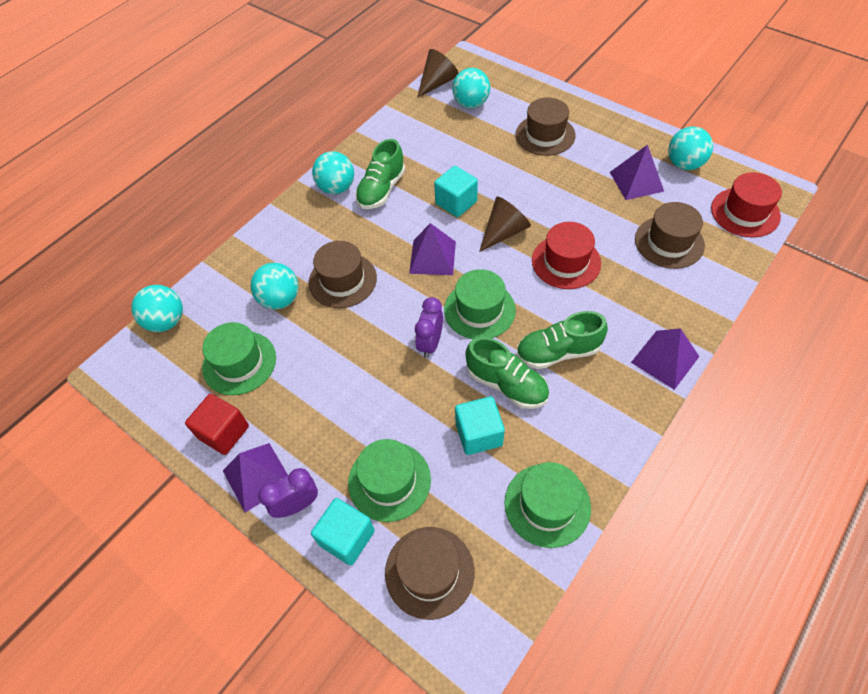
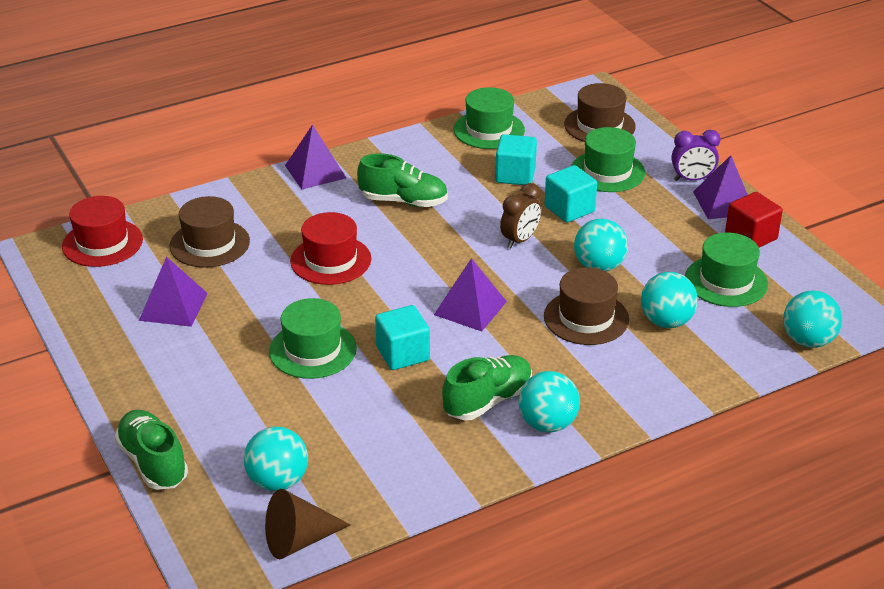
camera: 160 degrees left, 20 degrees down
turquoise cube [311,498,375,566] -> turquoise cube moved to [545,165,597,222]
purple clock [415,297,443,358] -> brown clock [500,183,542,248]
green hat [444,269,516,339] -> green hat moved to [269,298,357,379]
green shoe [465,337,549,409] -> green shoe moved to [115,410,188,490]
brown cone [479,196,531,252] -> none
brown hat [515,97,576,156] -> none
turquoise ball [668,127,713,170] -> turquoise ball moved to [574,219,628,272]

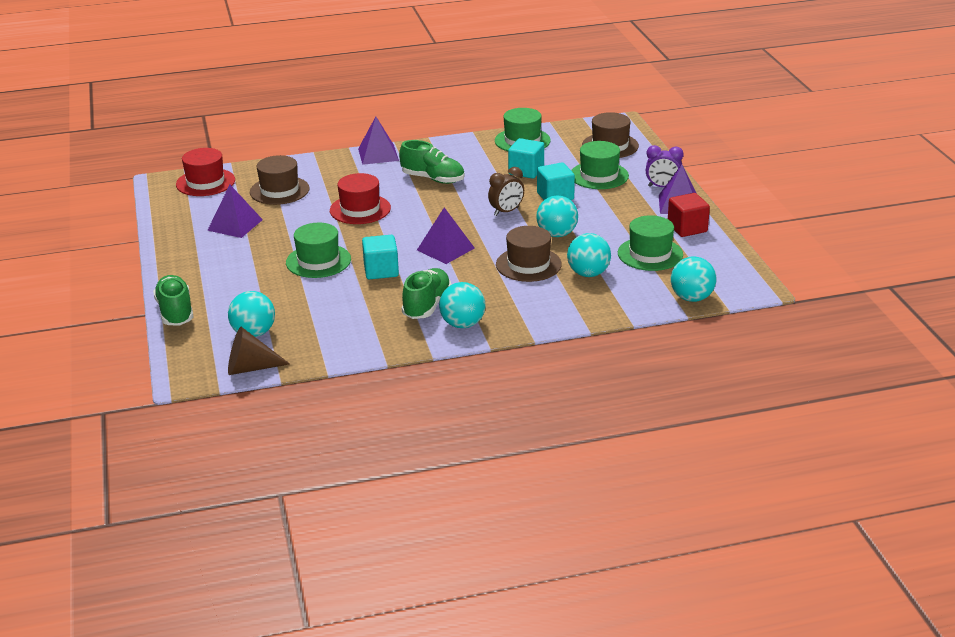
camera: 15 degrees right, 5 degrees down
green shoe [442,355,532,420] -> green shoe turned 45 degrees counterclockwise [402,268,452,319]

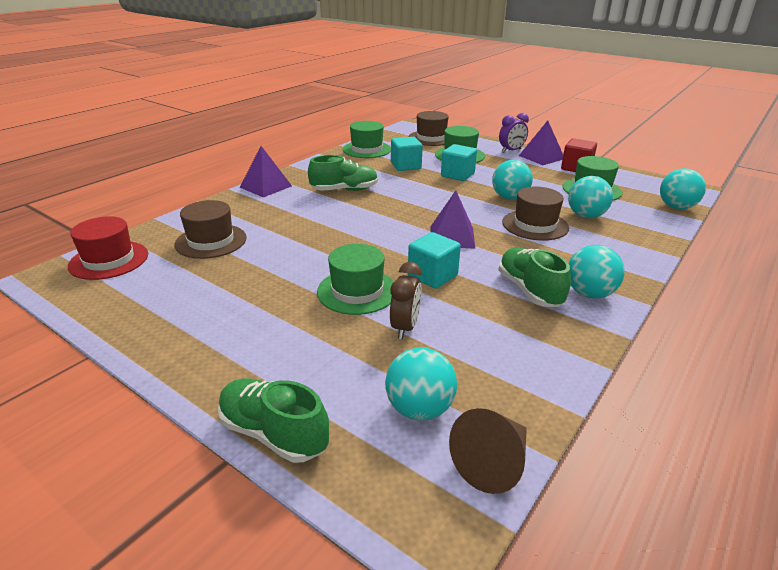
camera: 40 degrees left, 0 degrees up
purple pyramid [207,185,263,238] -> none
red hat [330,173,391,224] -> none
brown clock [488,167,524,216] -> brown clock moved to [390,262,422,339]

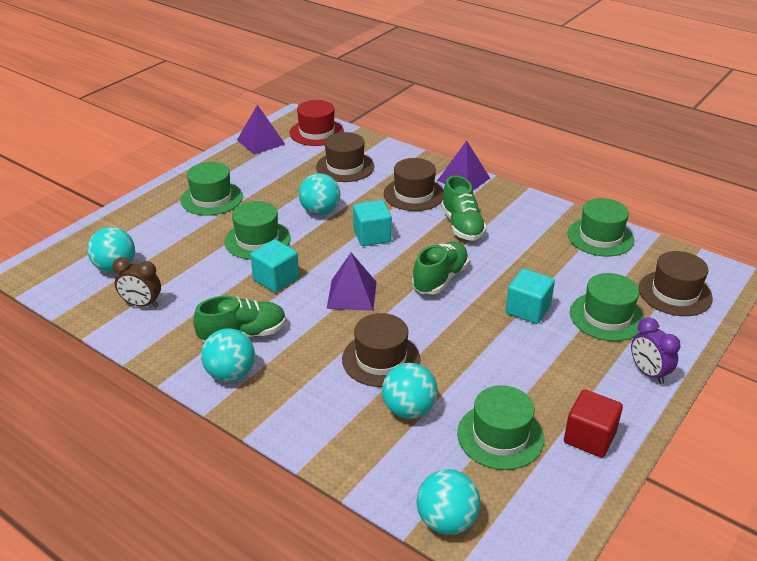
camera: 90 degrees right, 5 degrees up
green shoe [218,379,329,463] -> green shoe moved to [412,242,469,294]
brown clock [390,262,422,339] -> brown clock moved to [112,257,161,308]
turquoise cube [391,137,423,171] -> turquoise cube moved to [353,200,392,246]
brown cone [449,408,527,494] -> none
turquoise ball [492,160,533,200] -> turquoise ball moved to [299,173,340,215]
purple pyramid [519,120,563,165] -> purple pyramid moved to [237,104,285,154]
none -> green hat [181,162,243,216]
none -> brown hat [384,158,444,211]

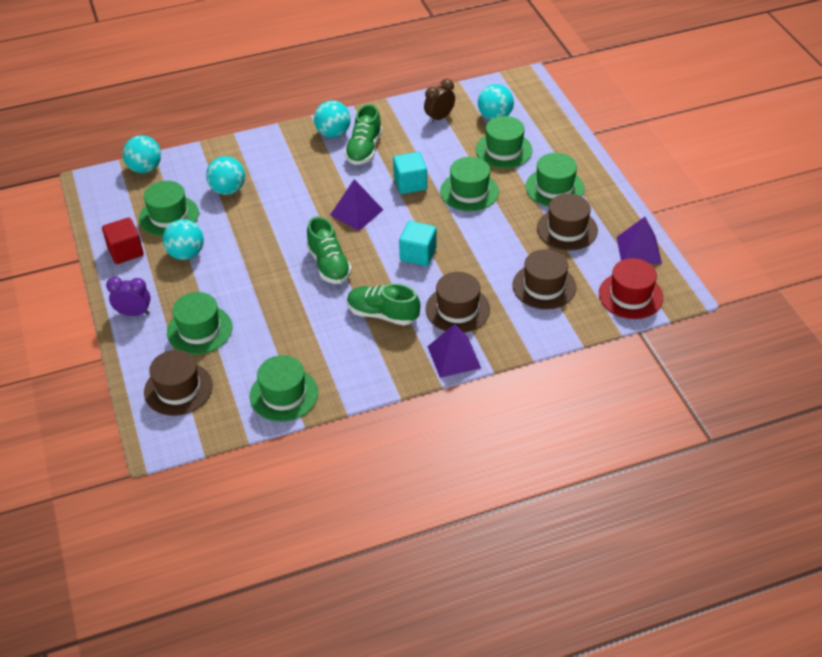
camera: 125 degrees right, 10 degrees up
turquoise ball [299,173,340,215] -> turquoise ball moved to [162,219,204,260]
brown hat [342,313,420,387] -> brown hat moved to [537,194,598,251]
turquoise cube [506,269,555,324] -> none
none -> green hat [476,116,532,168]

